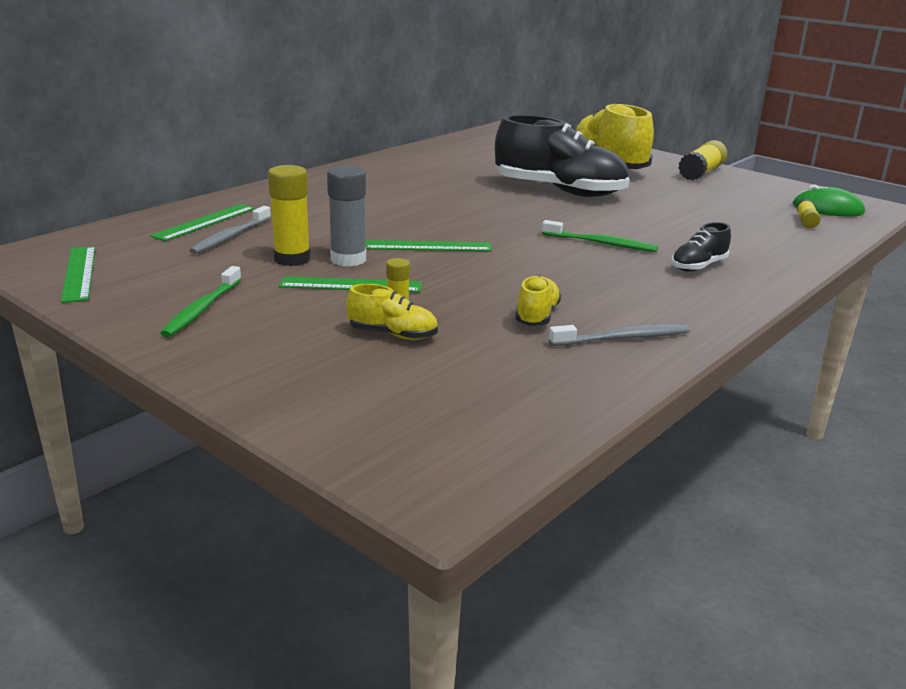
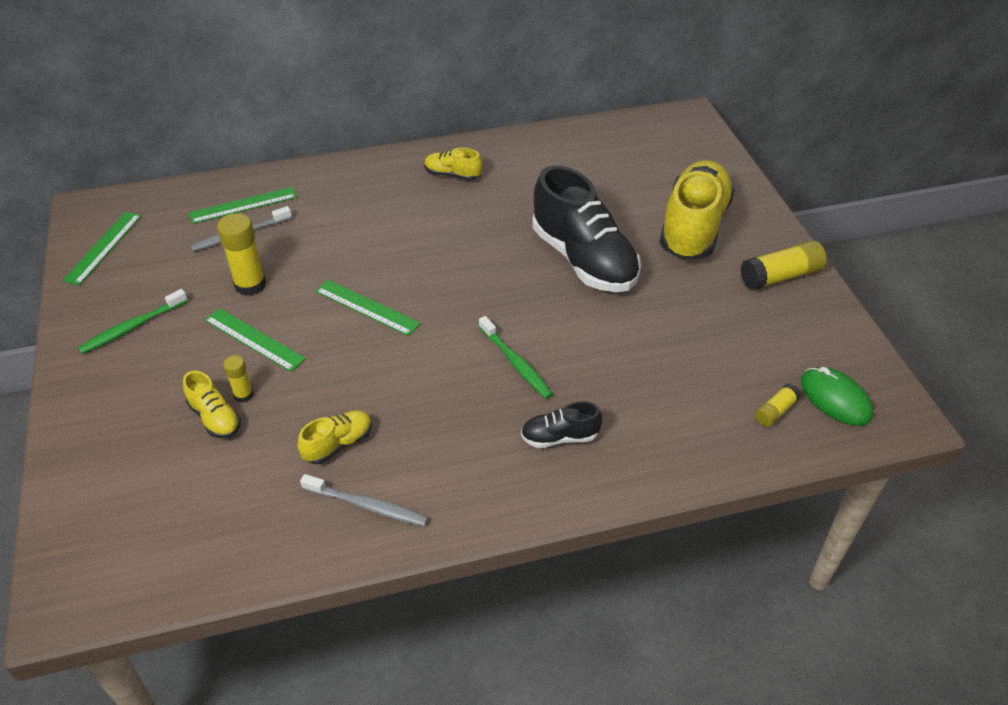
camera: 35 degrees right, 20 degrees up
grey glue stick [327,166,366,266] -> none
none -> yellow shoe [424,148,482,181]

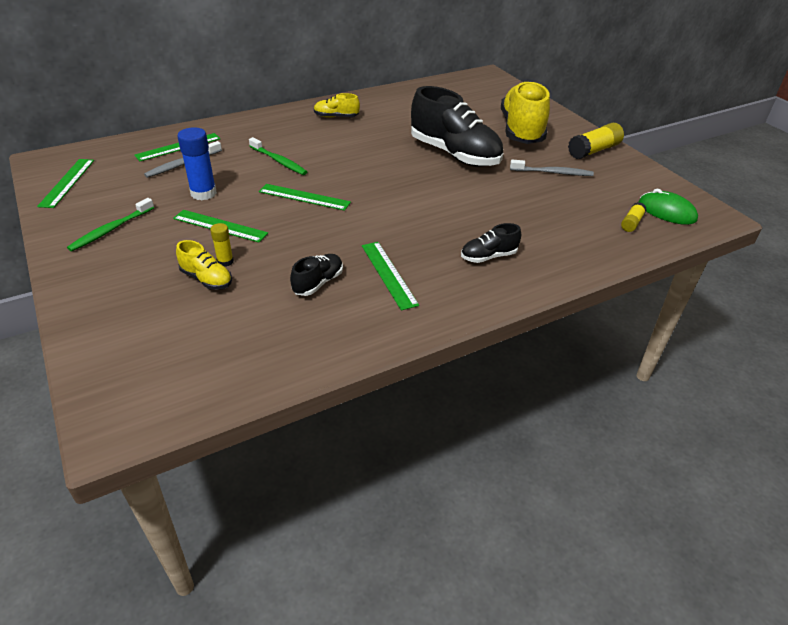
camera: 15 degrees left, 5 degrees down
yellow glue stick [217,213,266,296] -> blue glue stick [177,127,217,200]
yellow shoe [297,410,372,464] -> black shoe [290,254,343,296]
grey toothbrush [300,474,428,527] -> grey toothbrush moved to [510,160,594,176]
green toothbrush [479,316,553,399] -> green toothbrush moved to [249,137,307,175]
none -> green ruler [362,242,419,311]

